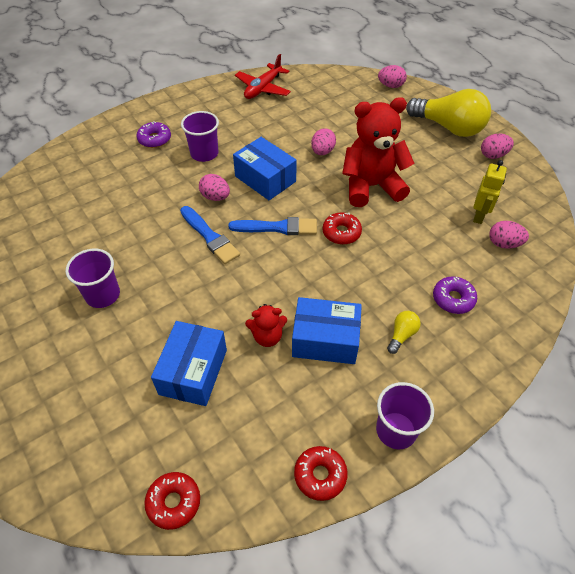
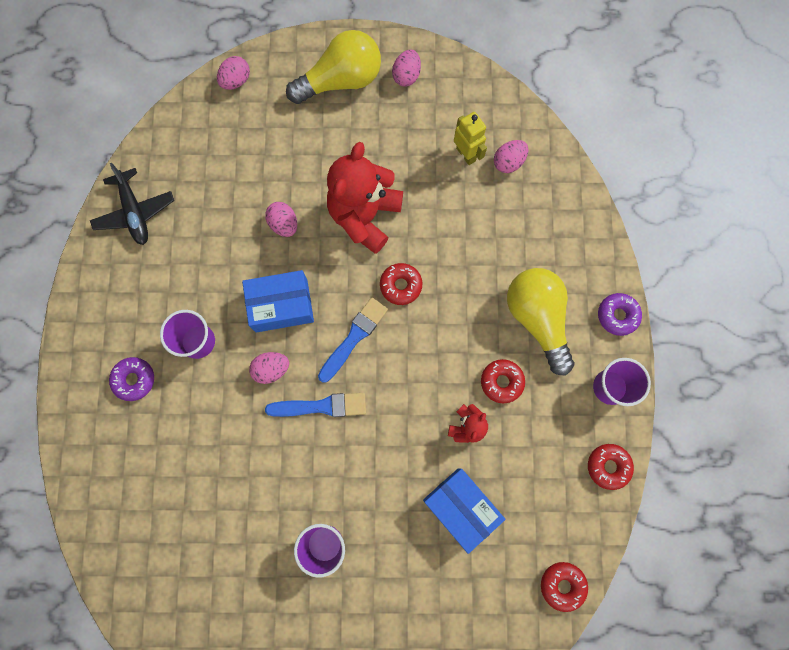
camera: 55 degrees left, 25 degrees up
red plane [235,54,291,99] -> black plane [90,163,174,245]
blue box [292,297,362,364] -> red donut [481,359,525,404]
yellow light bulb [387,311,421,354] -> yellow light bulb [507,268,574,375], size x2.36
purple donut [433,276,477,314] -> purple donut moved to [598,293,642,336]

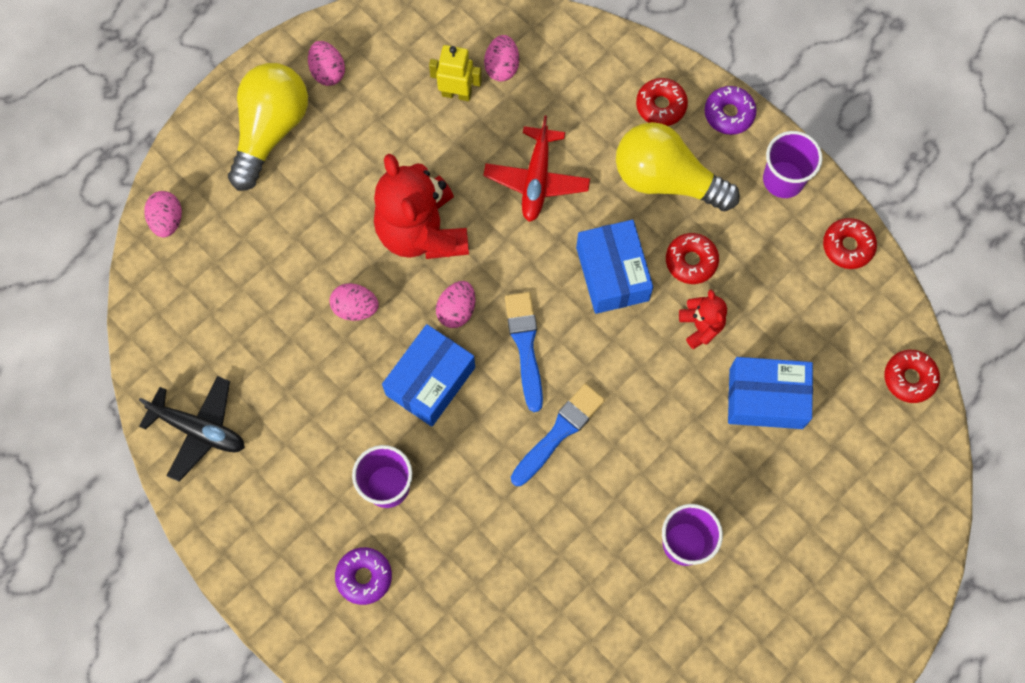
camera: 45 degrees left, 5 degrees down
pink egg [249,352,289,384] -> pink egg moved to [436,281,476,328]
red donut [380,263,422,305] -> red donut moved to [636,78,688,126]
none -> red plane [483,116,590,222]
none -> blue box [576,220,653,314]

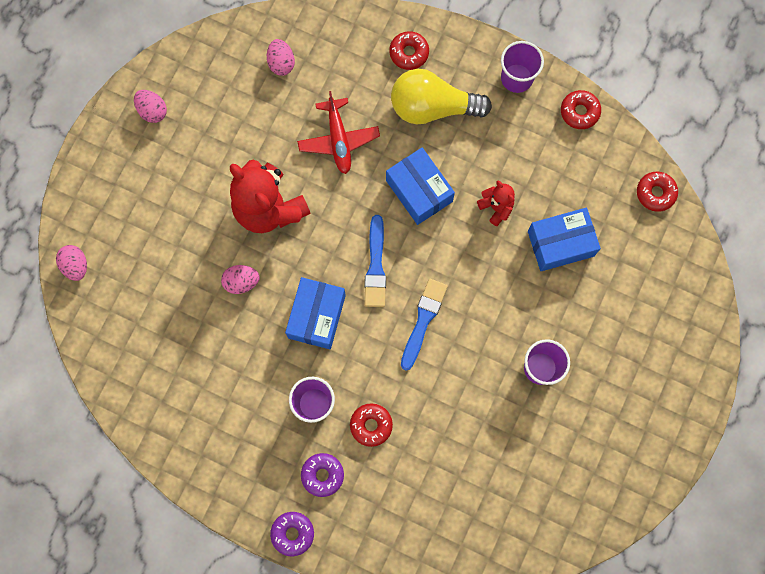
camera: 20 degrees left, 5 degrees up
black plane [139,376,245,482] -> none
yellow light bulb [228,63,308,191] -> none
yellow robot [429,45,482,101] -> none
pink egg [436,281,476,328] -> none
blue brush [505,292,543,412] -> blue brush turned 150 degrees counterclockwise [364,215,386,307]
red donut [666,233,719,284] -> red donut moved to [350,403,393,447]
purple donut [704,86,757,135] -> purple donut moved to [270,512,314,556]

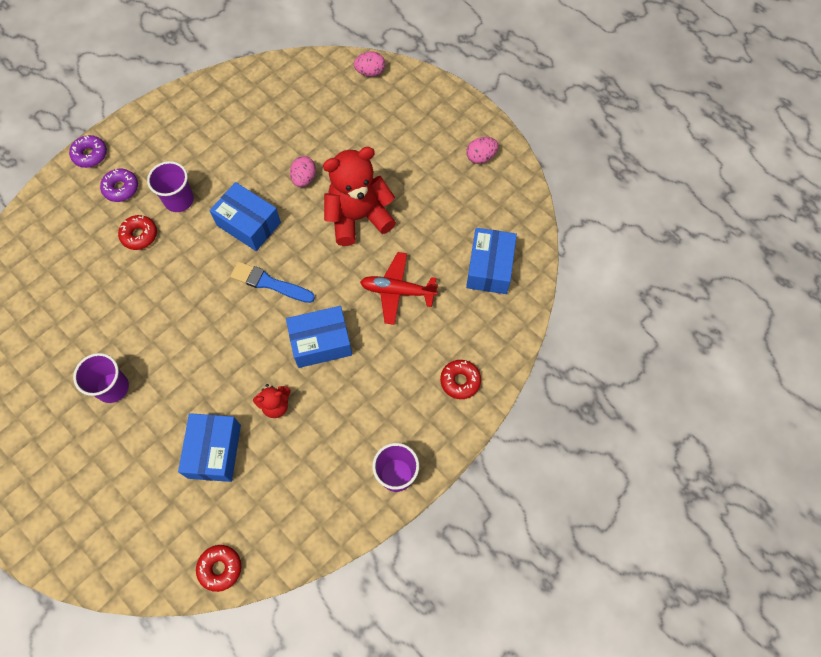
camera: 110 degrees right, 10 degrees down
pink egg [267,39,295,76] -> blue box [466,228,517,294]
yellow light bulb [391,69,492,124] -> none
blue brush [401,279,448,371] -> none
red donut [561,90,601,129] -> none

